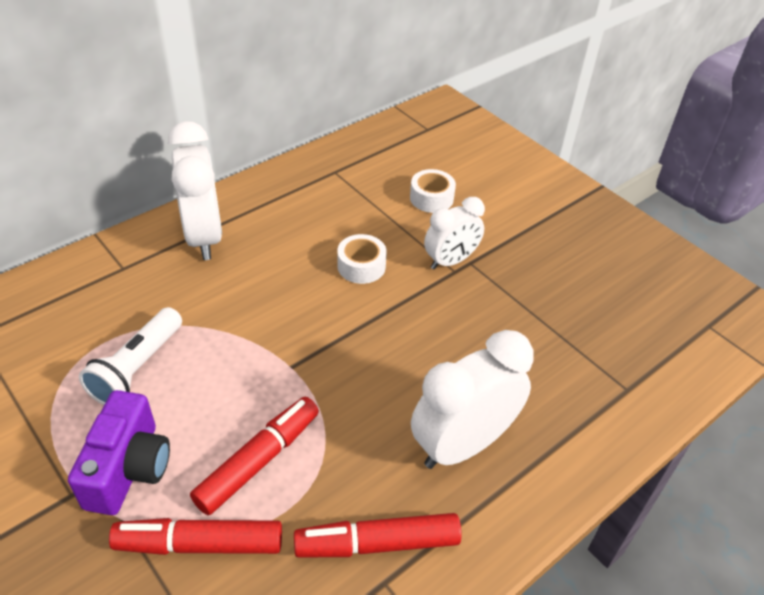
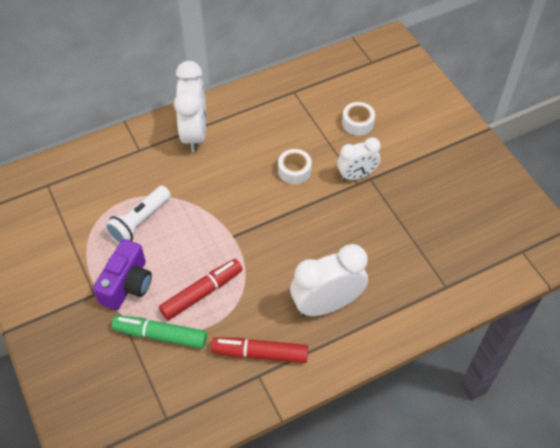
camera: 15 degrees right, 10 degrees up
red marker [109,518,282,555] -> green marker [112,315,207,349]

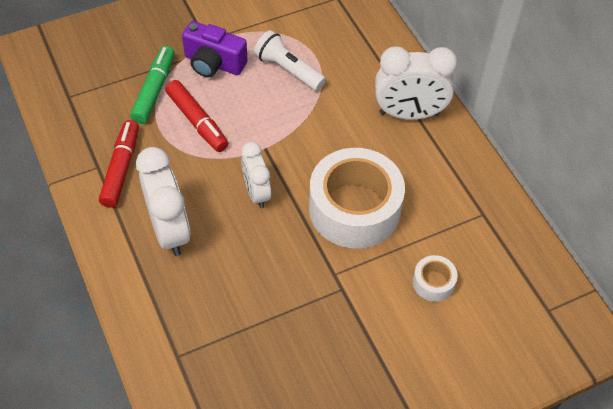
camera: 90 degrees right, 0 degrees up
white tape [278,149,312,184] -> white tape [309,148,405,249], size x2.30
white clock [337,137,381,181] -> white clock moved to [241,142,271,208]

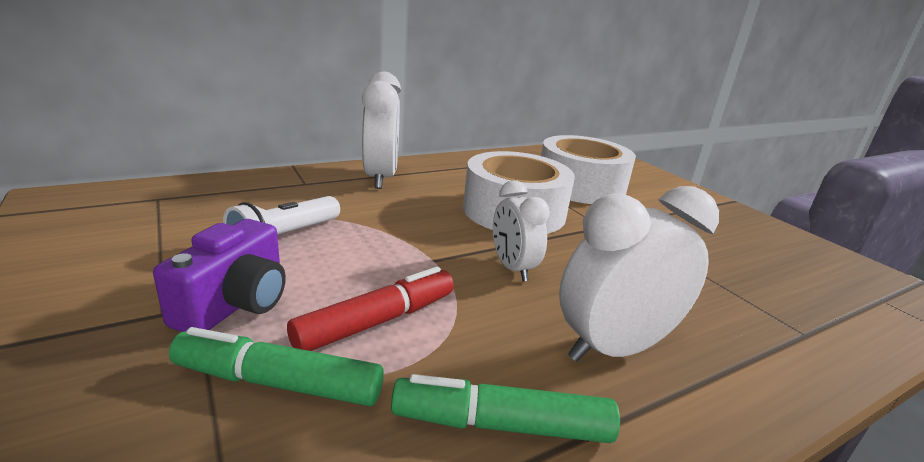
camera: 95 degrees left, 30 degrees down
red marker [99,120,139,208] -> green marker [391,374,620,443]
white clock [241,142,271,208] -> white clock turned 90 degrees clockwise [493,180,550,281]
white tape [413,255,458,302] -> white tape [541,135,636,204], size x2.30

